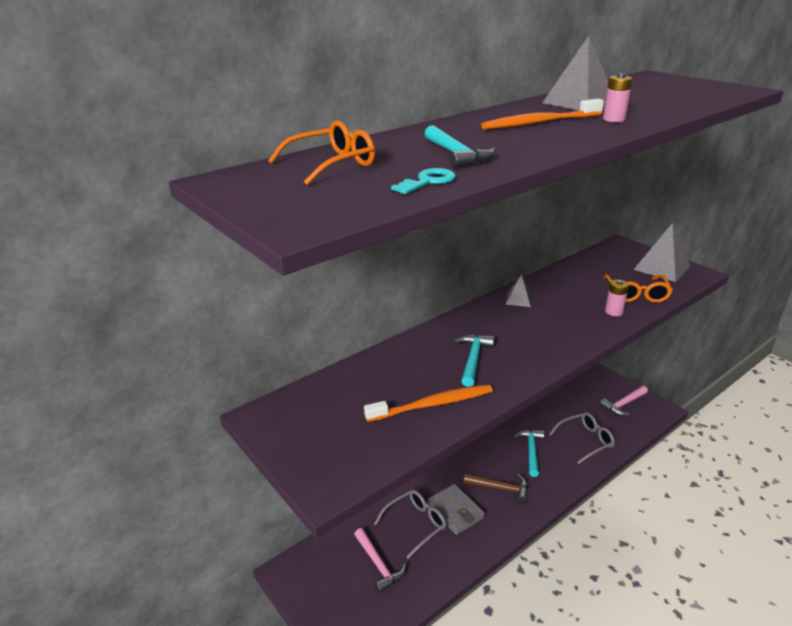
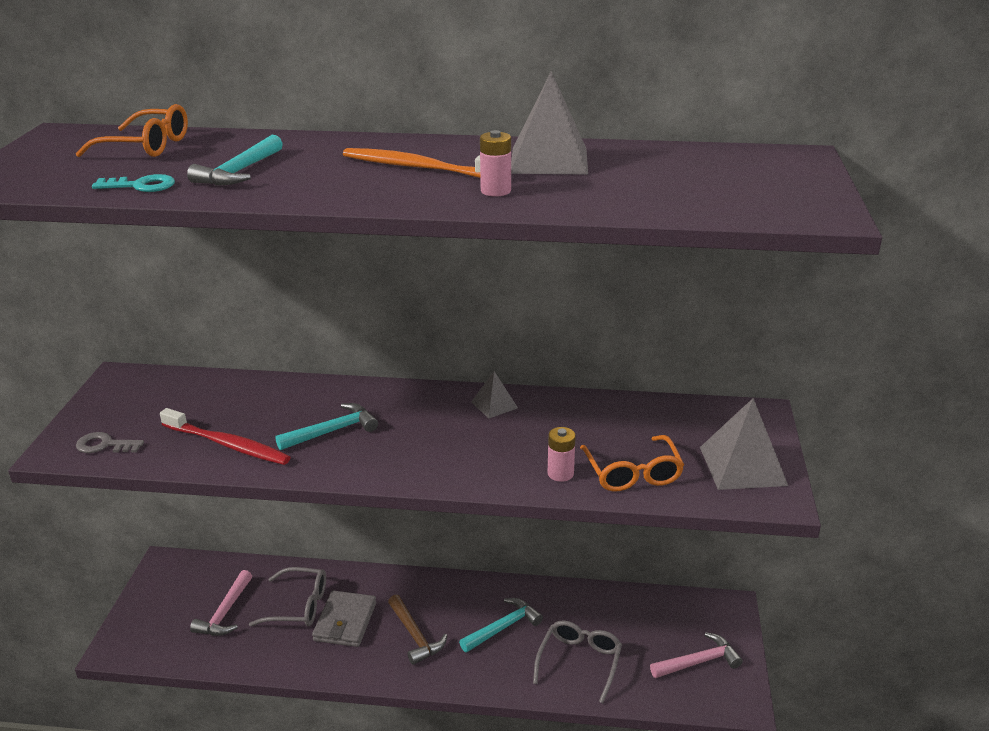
camera: 45 degrees right, 0 degrees up
orange toothbrush [364,384,493,422] -> red toothbrush [160,408,291,465]
grey glasses [549,412,615,464] -> grey glasses turned 90 degrees counterclockwise [533,621,622,703]
pink hammer [600,386,648,416] -> pink hammer turned 150 degrees clockwise [650,632,743,678]
orange glasses [603,274,673,303] -> orange glasses turned 60 degrees counterclockwise [580,435,684,491]
none -> grey key [76,432,144,453]

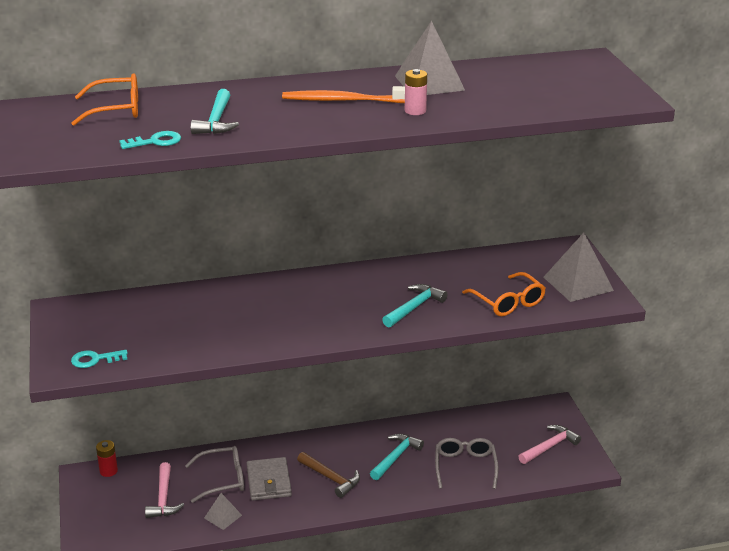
camera: 20 degrees left, 0 degrees up
grey key [76,432,144,453] -> turquoise key [71,350,128,368]
red toothbrush [160,408,291,465] -> none
turquoise hammer [275,403,378,450] -> turquoise hammer moved to [382,284,448,327]
grey pyramid [471,371,518,418] -> grey pyramid moved to [204,493,242,530]
pink battery [548,427,576,482] -> none
none -> red battery [96,440,118,477]

